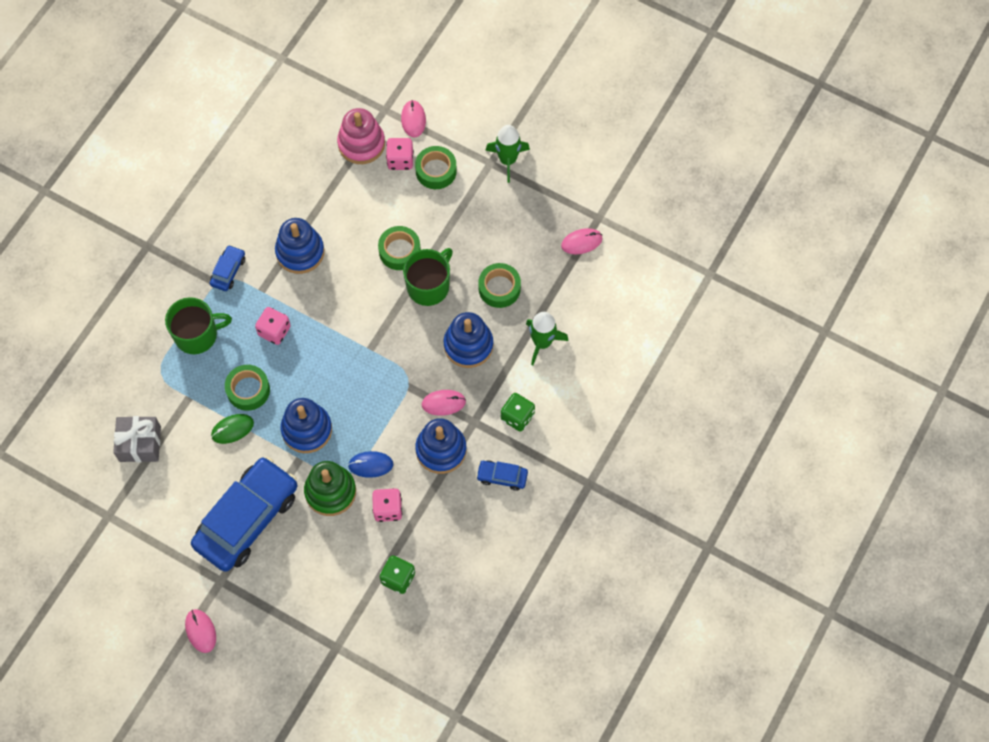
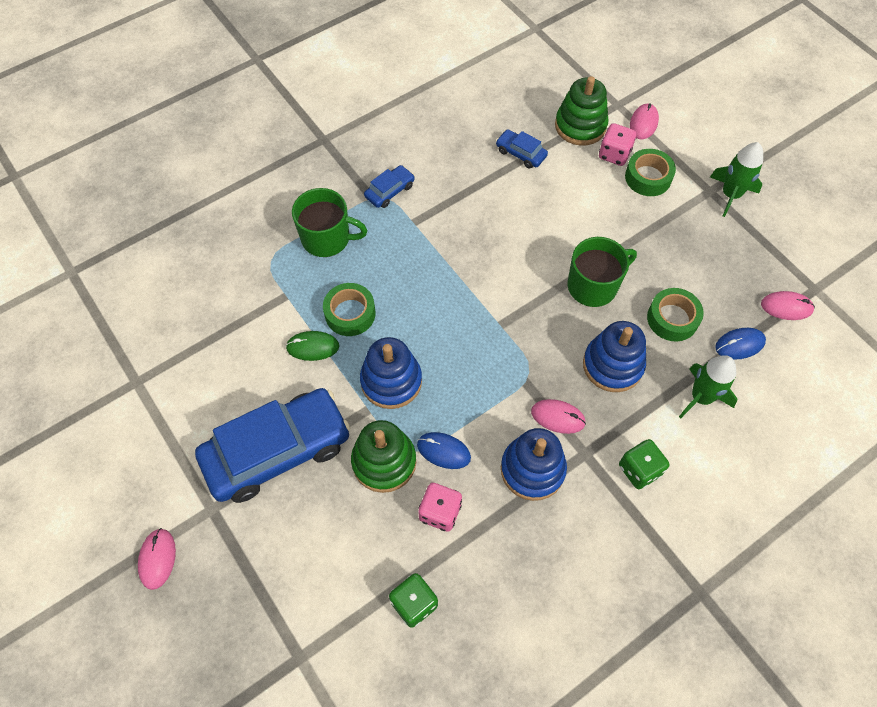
camera: 25 degrees right, 5 degrees down
grey gift [113,416,161,462] -> none
pink dice [255,307,291,345] -> none
blue stacking toy [275,218,324,274] -> none
pink stacking toy [337,108,385,164] -> green stacking toy [555,76,609,146]
green tape [378,226,421,270] -> none
blue car [476,461,528,491] -> blue car moved to [496,129,548,169]
none -> blue mouse [715,328,766,360]

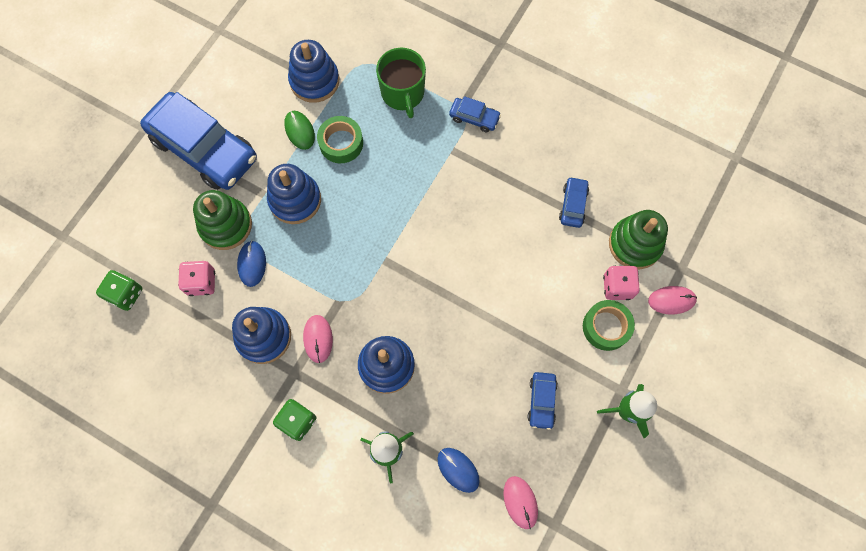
camera: 65 degrees right, 10 degrees up
pink mouse [138,528,176,590] -> none
green mug [568,237,637,307] -> none
green tape [647,288,704,342] -> none
none -> blue stacking toy [288,40,339,103]
none -> blue car [527,372,558,430]

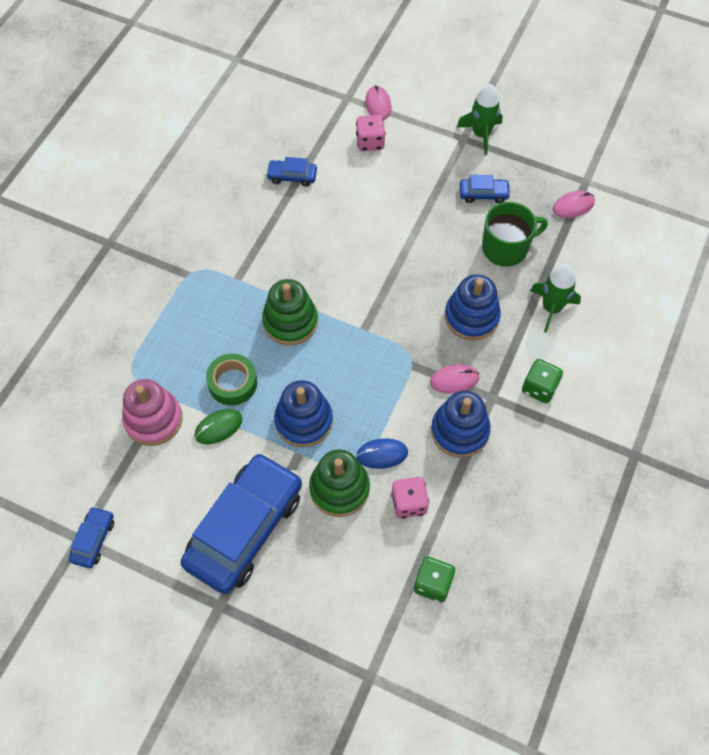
camera: 95 degrees left, 10 degrees down
blue stacking toy [288,40,339,103] -> pink stacking toy [122,379,183,446]
green mug [376,48,426,118] -> green mug moved to [482,202,548,267]
blue mouse [437,448,480,493] -> none
blue car [449,96,501,132] -> blue car moved to [69,506,114,568]
green tape [583,300,635,351] -> none
green stacking toy [609,210,668,269] -> green stacking toy moved to [262,279,318,345]

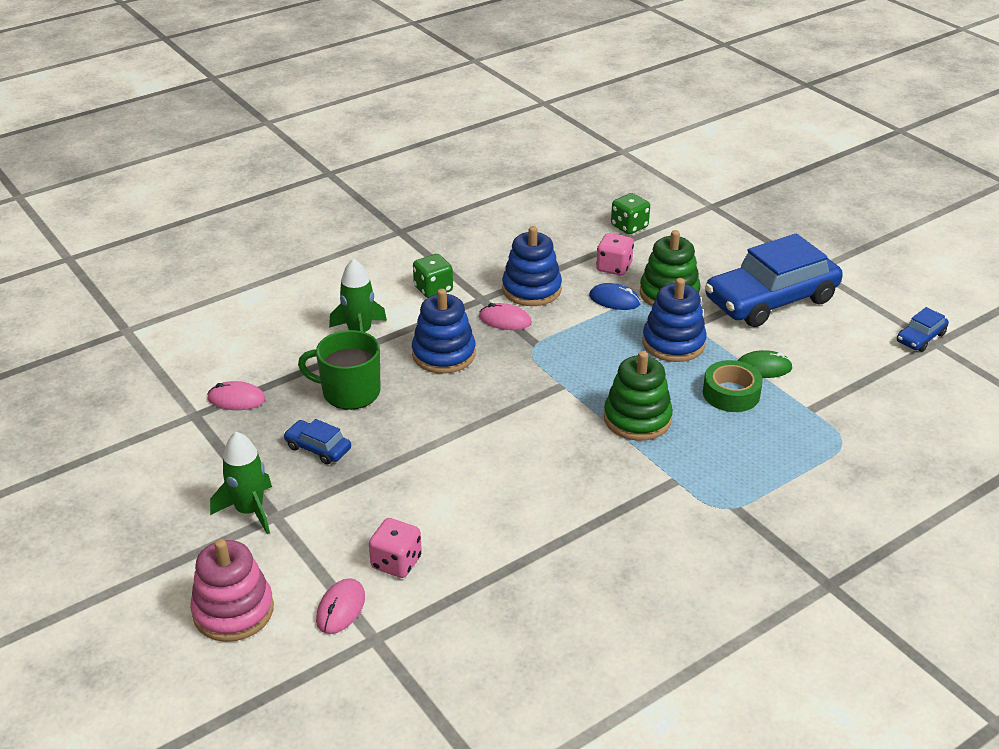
camera: 150 degrees left, 25 degrees down
pink stacking toy [122,379,183,446] -> pink stacking toy moved to [190,539,274,642]
blue car [266,157,317,187] -> none

